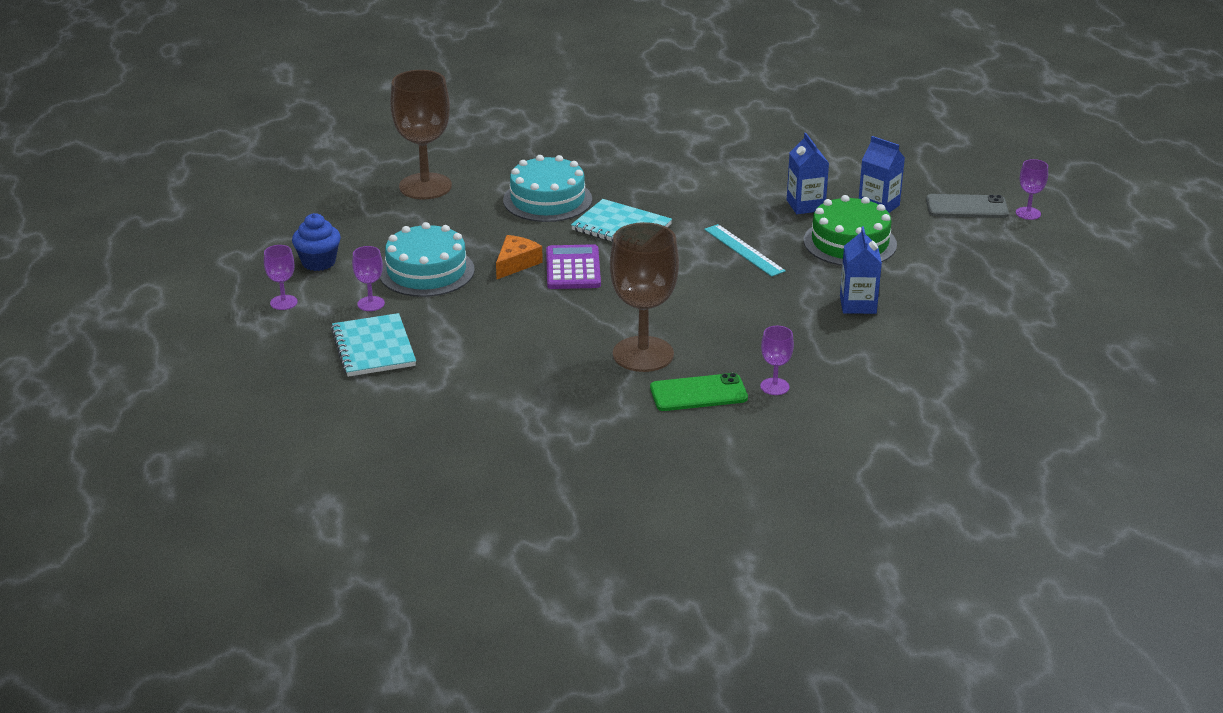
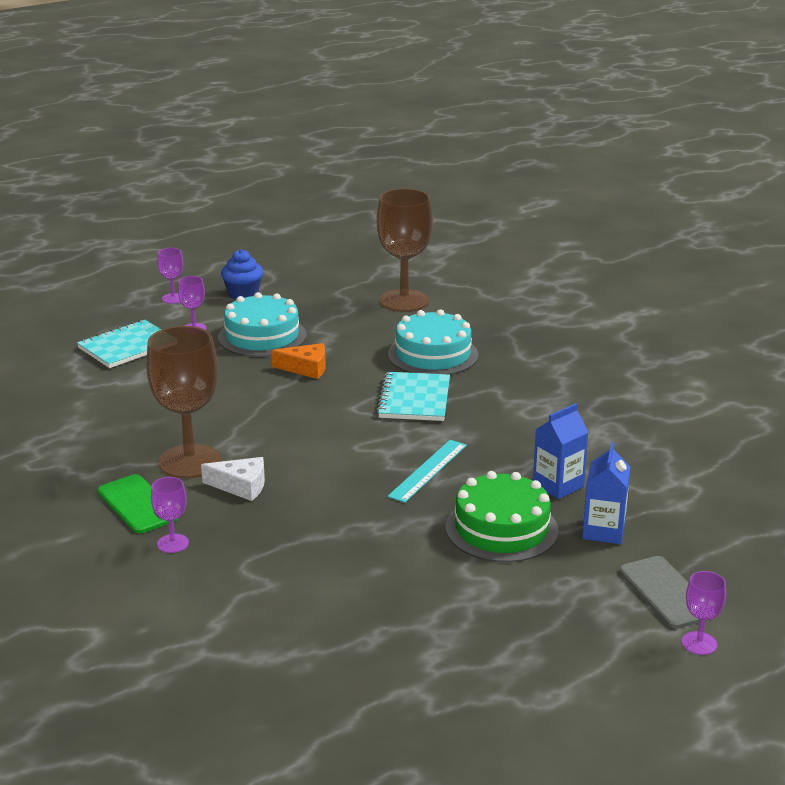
camera: 65 degrees right, 5 degrees down
purple calculator [546,244,601,289] -> none
blue carton [840,226,882,314] -> none
none -> white cheese [201,457,265,501]

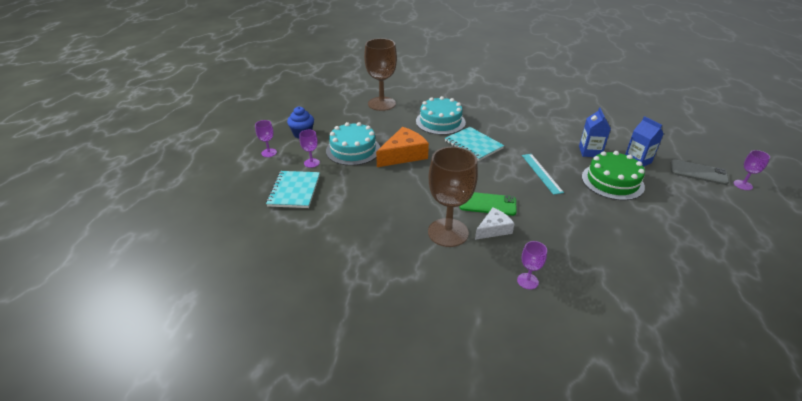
camera: 45 degrees left, 10 degrees up
green phone [97,474,179,534] -> green phone moved to [460,192,517,216]
orange cheese [271,343,326,379] -> orange cheese [376,127,429,167], size x1.63

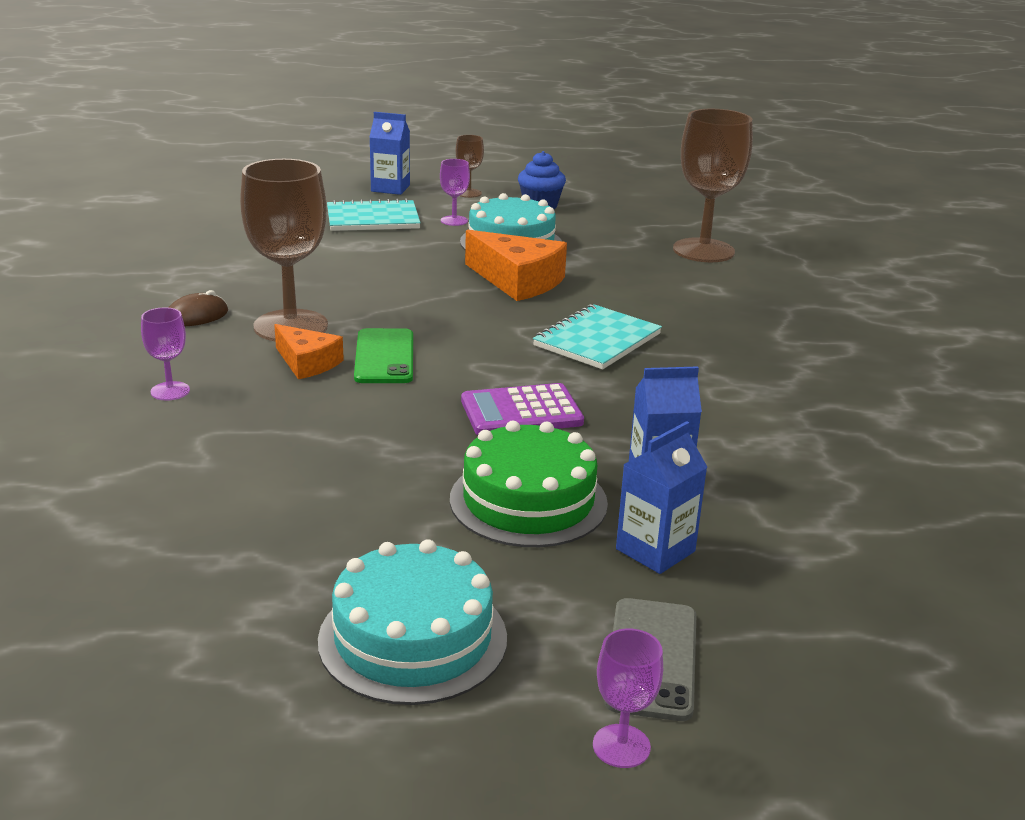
camera: 75 degrees right, 10 degrees down
purple goblet [255,120,277,157] -> brown goblet [456,135,484,198]
turquoise cake [416,96,466,135] -> turquoise cake moved to [318,539,507,705]
white cheese [475,208,515,240] -> orange cheese [274,324,344,379]
turquoise ruler [522,154,564,195] -> purple calculator [461,383,584,435]
none -> brown mouse [168,290,228,326]
none -> blue carton [370,112,410,195]

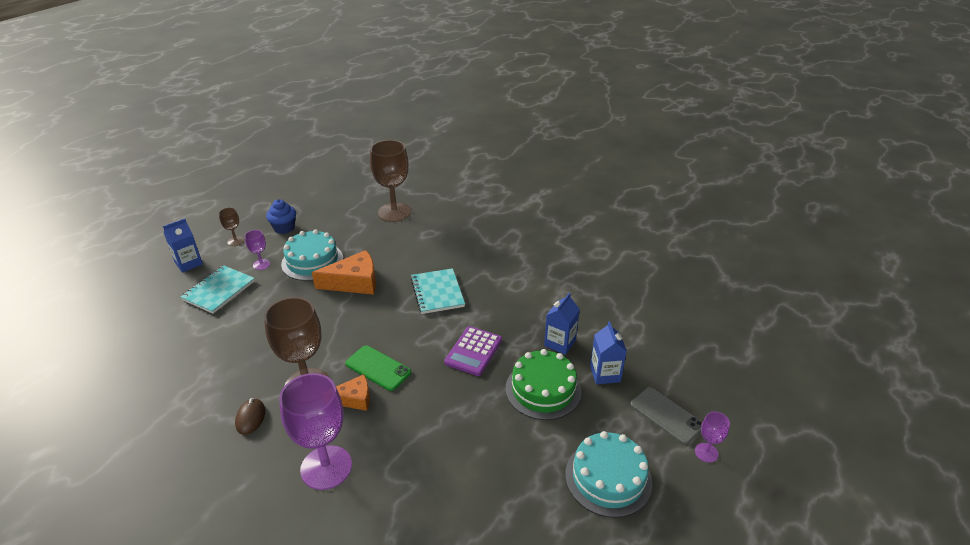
camera: 50 degrees left, 10 degrees up
purple goblet [141,307,190,400] -> purple goblet [279,373,352,490], size x2.17

